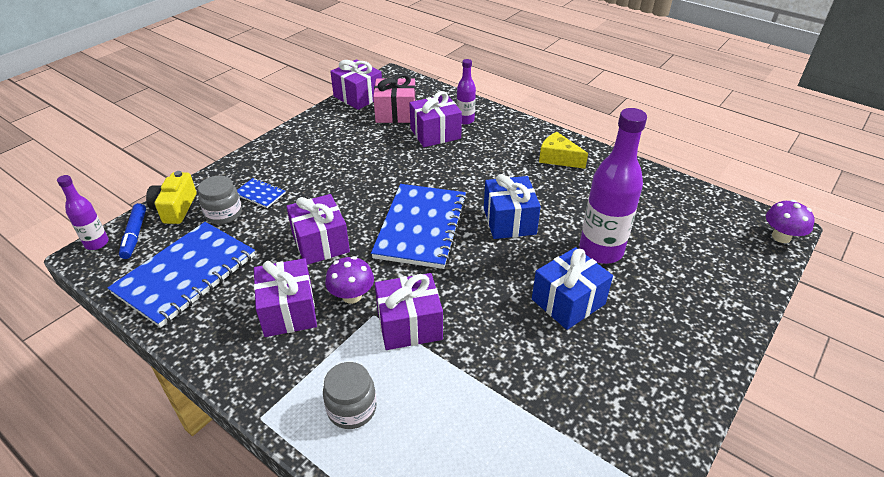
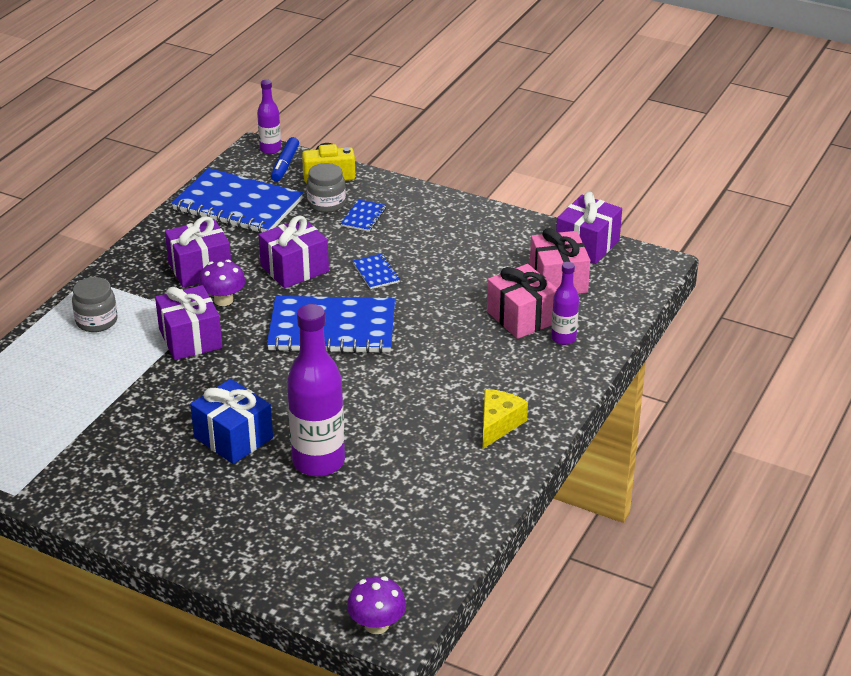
camera: 80 degrees right, 5 degrees down
blue marker [119,203,146,259] -> blue marker turned 60 degrees counterclockwise [271,137,299,182]
purple gift [409,91,462,147] -> pink gift [487,264,557,339]
blue gift [484,174,541,239] -> none
none -> blue notebook [353,254,400,289]

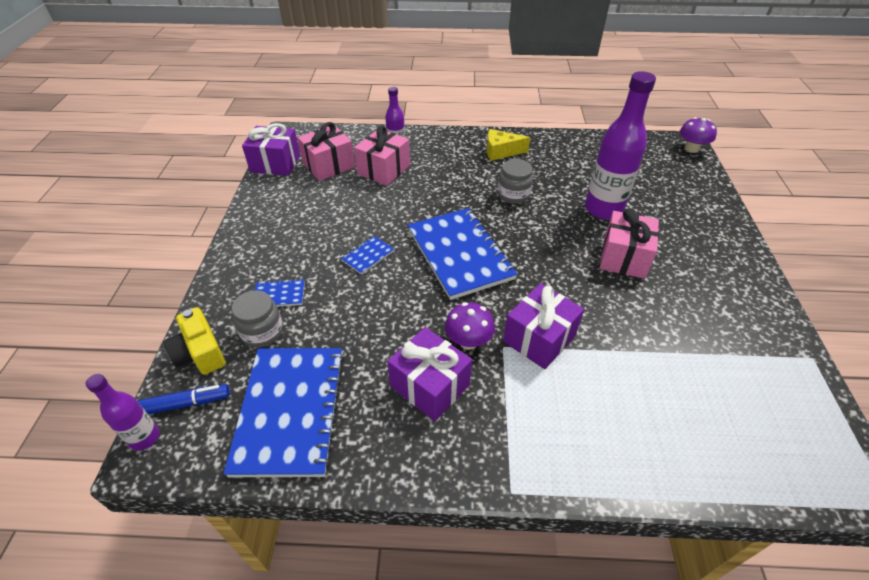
camera: 115 degrees left, 10 degrees up
grey jar [72,277,117,332] -> grey jar moved to [498,159,533,204]
blue gift [190,379,273,464] -> pink gift [600,209,659,279]
purple gift [258,216,329,288] -> none

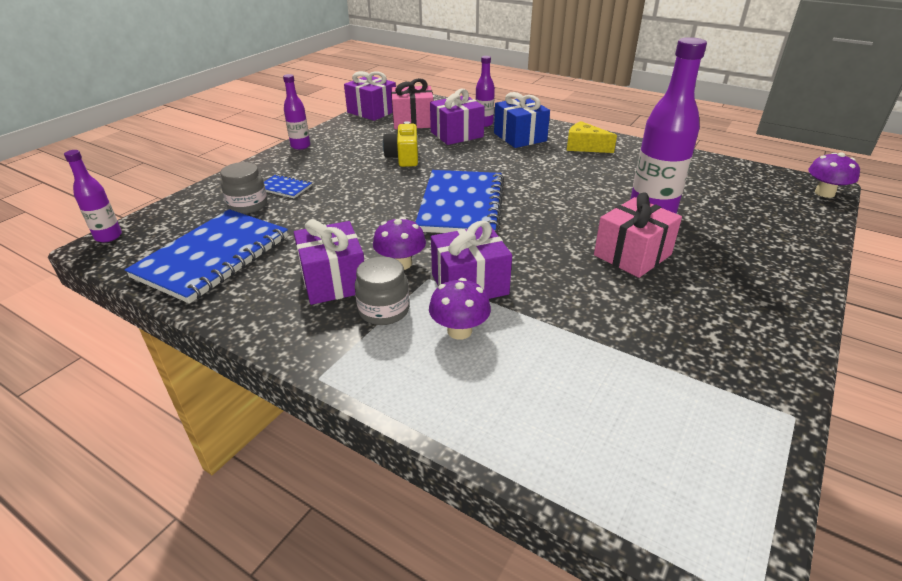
camera: 30 degrees right, 10 degrees down
blue marker [137,384,230,415] -> none
yellow camera [164,307,226,375] -> yellow camera moved to [383,121,418,167]
blue notebook [341,236,394,275] -> none
pink gift [354,126,410,186] -> purple gift [430,89,485,145]
grey jar [498,159,533,204] -> grey jar moved to [355,256,409,325]
none -> purple bottle [283,74,310,150]
none -> purple mushroom [429,278,491,340]
none -> blue gift [494,92,550,148]

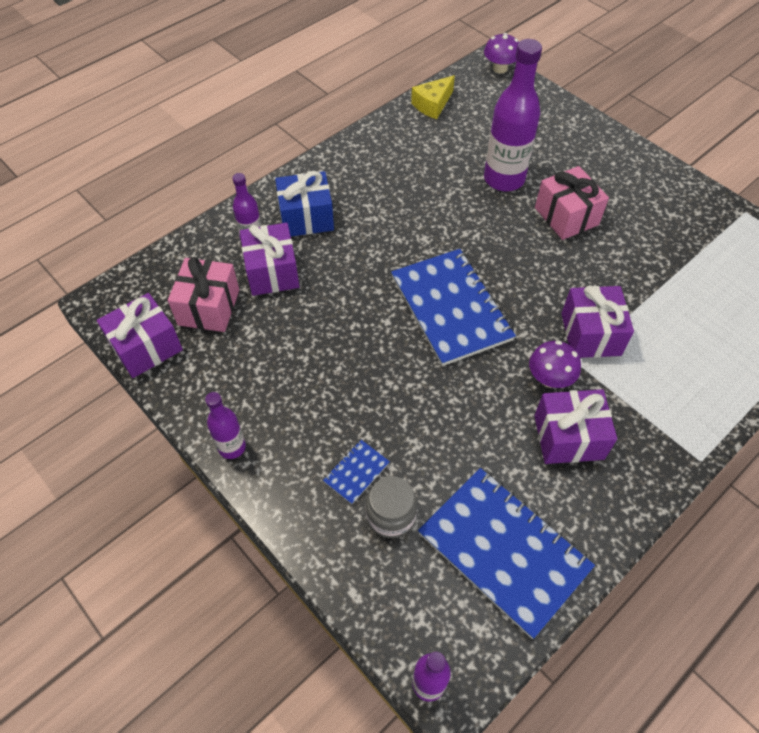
camera: 75 degrees left, 20 degrees up
grey jar [355,256,409,325] -> none
yellow camera [383,121,418,167] -> none
blue notebook [415,170,504,233] -> blue notebook turned 45 degrees clockwise [391,249,516,366]
purple mushroom [429,278,491,340] -> none
yellow cheese [567,121,617,153] -> yellow cheese moved to [411,75,455,119]

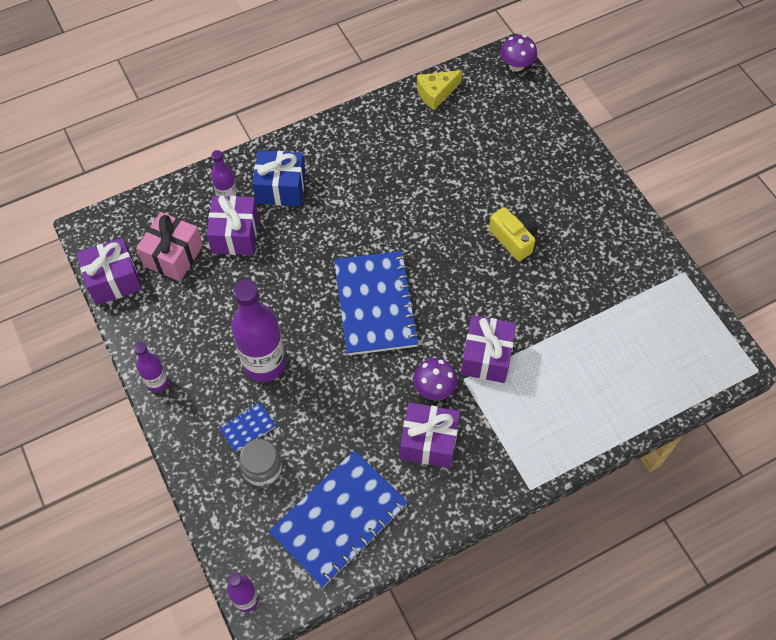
camera: 15 degrees right, 5 degrees up
blue notebook [418,468,595,639] -> blue notebook turned 75 degrees clockwise [269,451,408,587]
purple bottle [484,39,542,191] -> purple bottle moved to [231,280,286,382]
pink gift [535,166,609,240] -> yellow camera [489,207,538,261]

